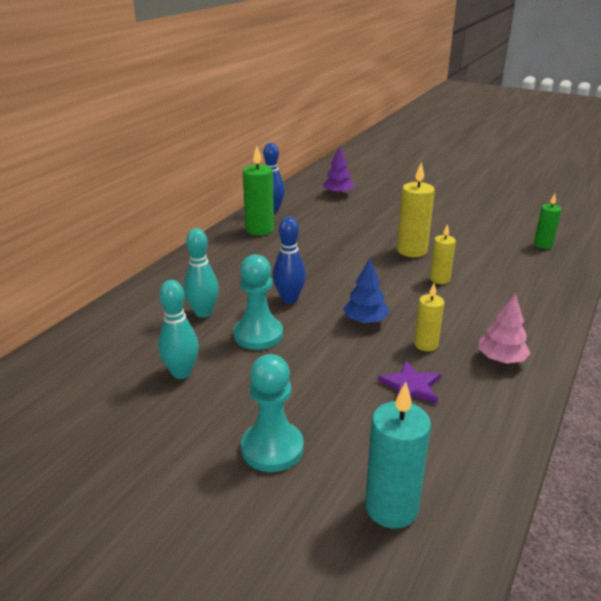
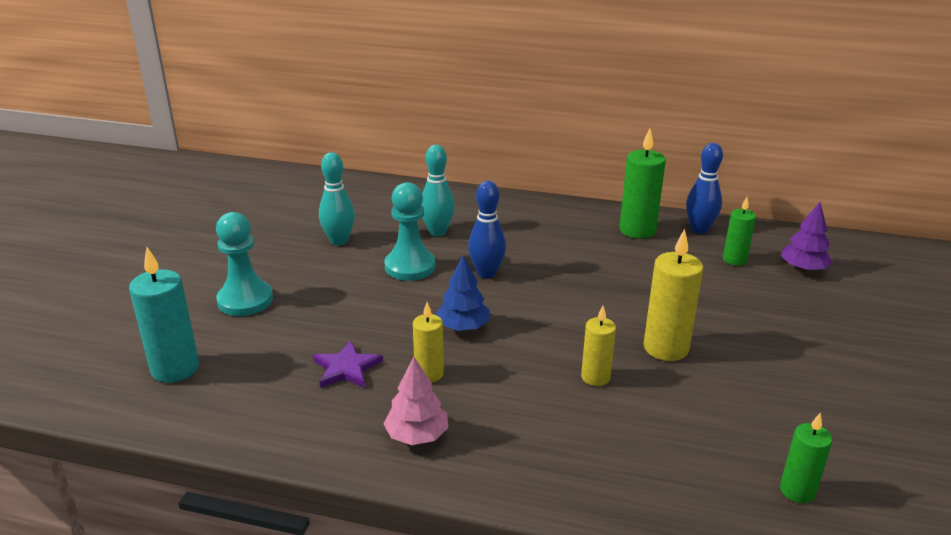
camera: 75 degrees right, 0 degrees up
none -> green candle [723,197,756,266]

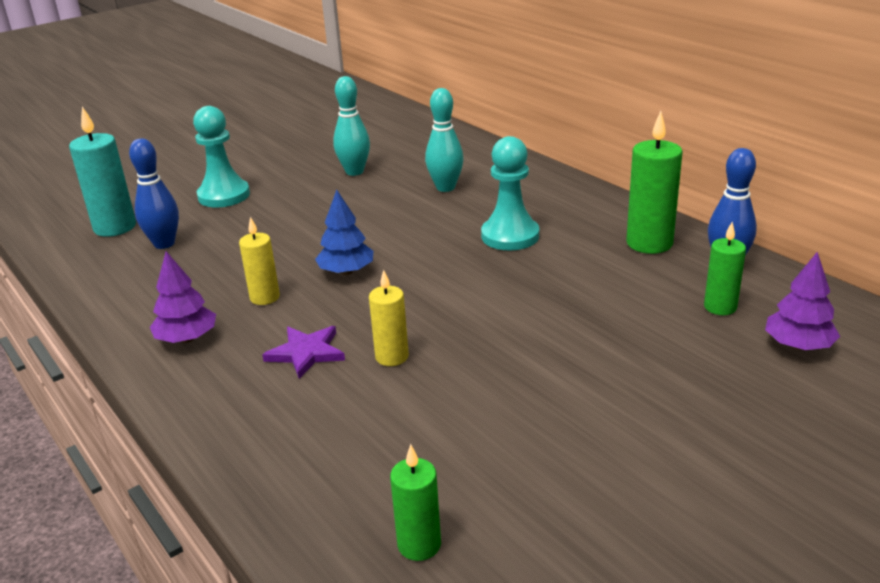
camera: 40 degrees right, 0 degrees up
purple star [313,340,383,388] -> purple star moved to [262,326,345,379]
pink tree [383,356,448,445] -> purple tree [150,251,216,343]
turquoise pawn [384,182,436,281] -> turquoise pawn moved to [481,136,539,250]
blue bowling pin [468,181,506,278] -> blue bowling pin moved to [129,138,179,249]
yellow candle [644,229,703,361] -> none

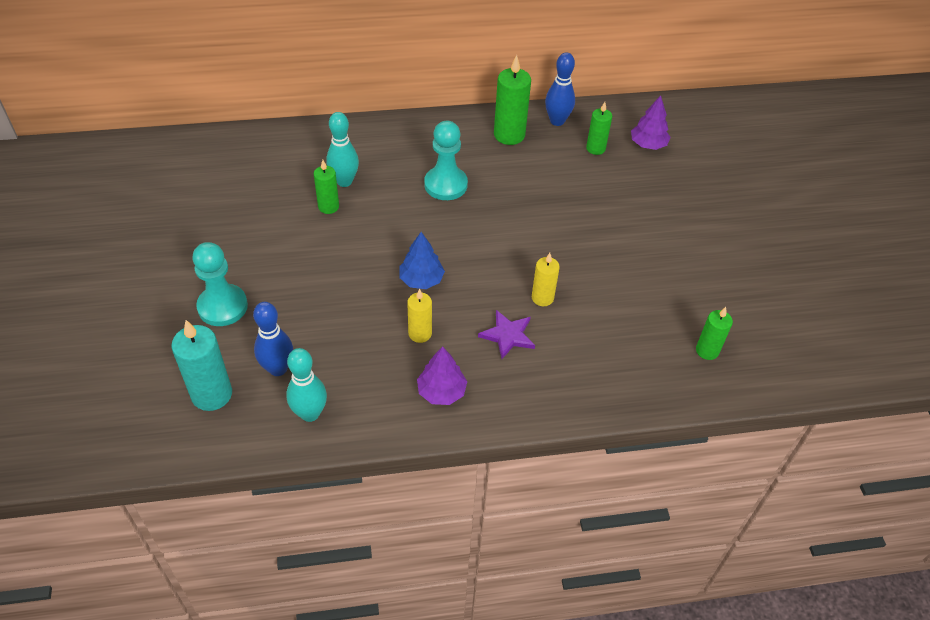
camera: 65 degrees left, 20 degrees up
turquoise bowling pin [333,76,370,176] -> turquoise bowling pin moved to [286,348,327,422]
none -> green candle [314,160,339,214]

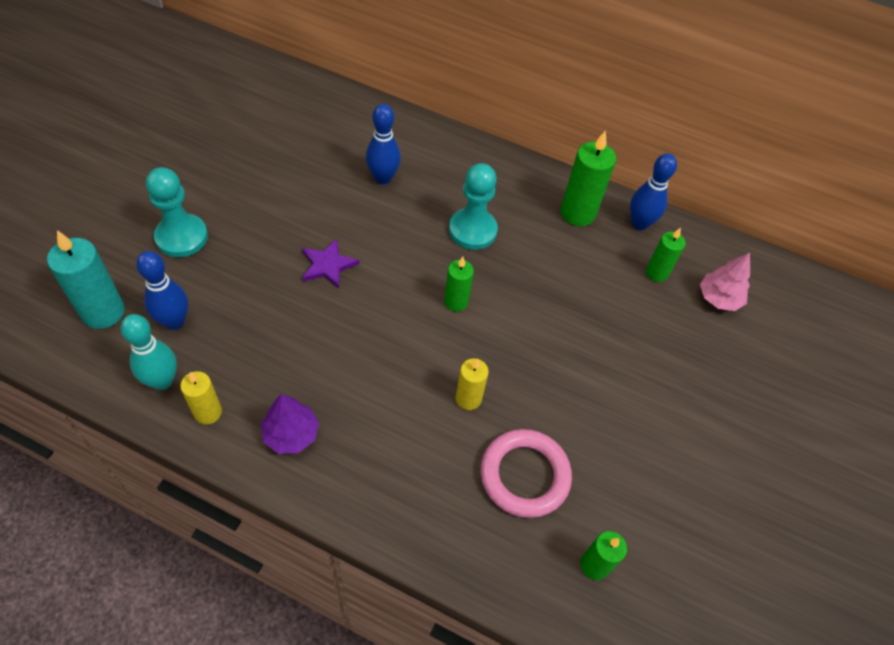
camera: 30 degrees right, 5 degrees up
green candle [314,160,339,214] -> green candle moved to [444,257,474,312]
turquoise bowling pin [326,112,359,187] -> blue bowling pin [366,104,401,184]
blue tree [400,232,445,289] -> none
yellow candle [407,289,432,343] -> yellow candle moved to [180,371,222,424]
purple star [478,310,535,359] -> purple star moved to [302,238,359,289]
purple tree [631,95,671,150] -> pink tree [700,253,750,311]
none -> pink ring [480,429,572,518]

